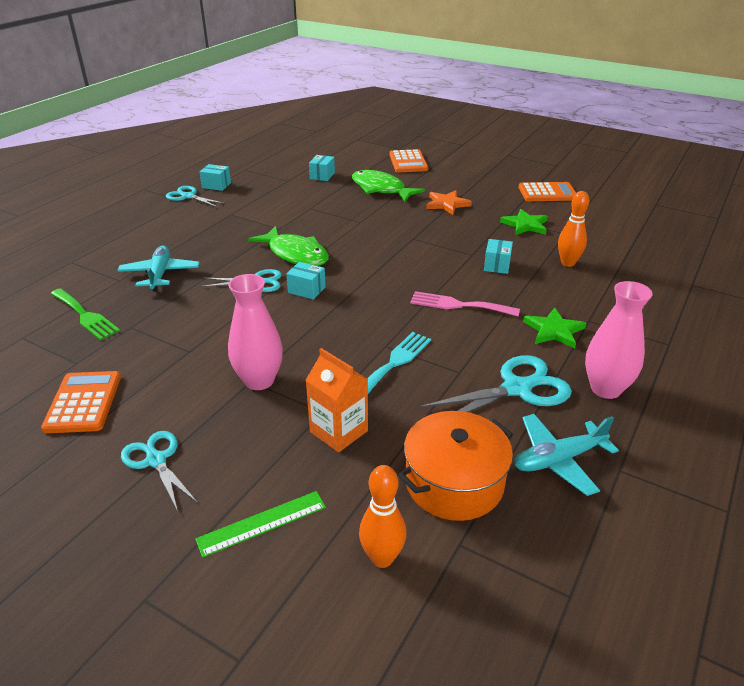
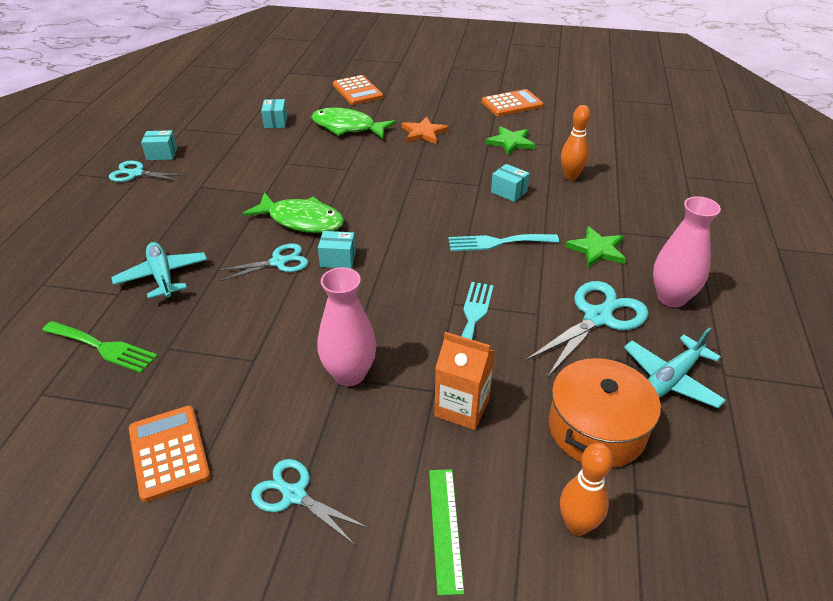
camera: 20 degrees left, 5 degrees up
green ruler [195,491,326,558] -> green ruler turned 45 degrees counterclockwise [429,469,464,596]
pink fork [410,291,520,316] -> turquoise fork [448,234,559,251]
turquoise box [484,239,513,274] -> turquoise box turned 45 degrees counterclockwise [491,164,530,202]

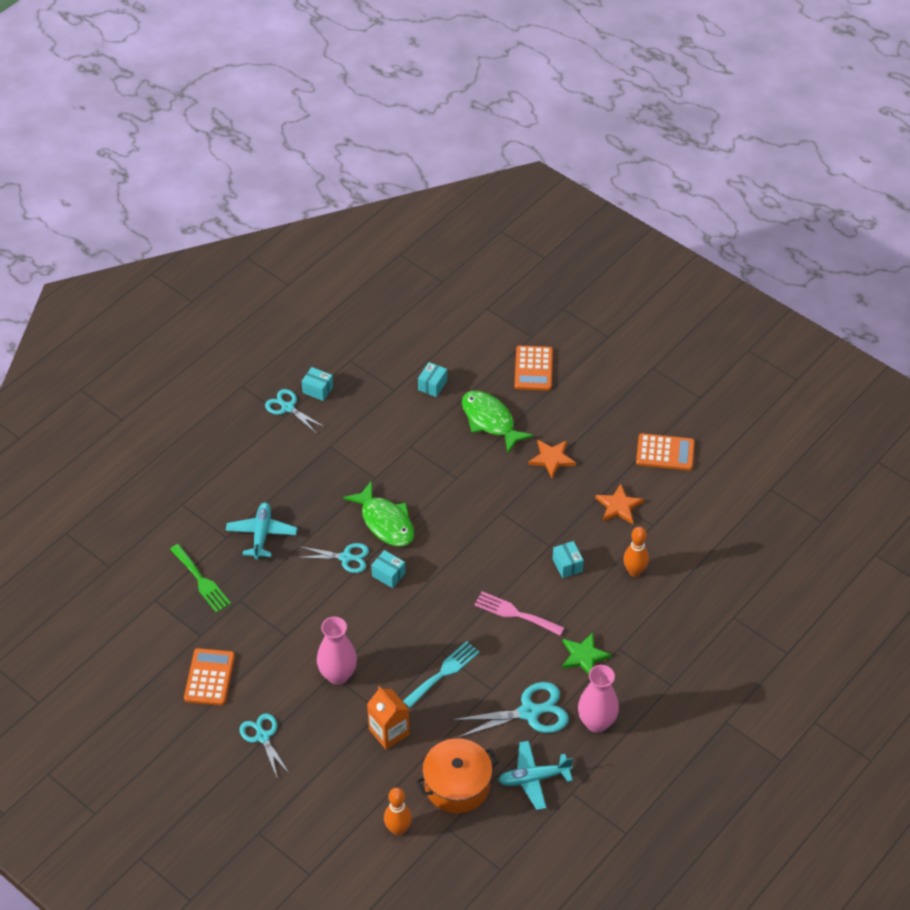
camera: 30 degrees right, 10 degrees up
green ruler [429,469,464,596] -> none
turquoise fork [448,234,559,251] -> pink fork [474,592,564,636]
green star [486,126,535,155] -> orange star [595,484,644,524]

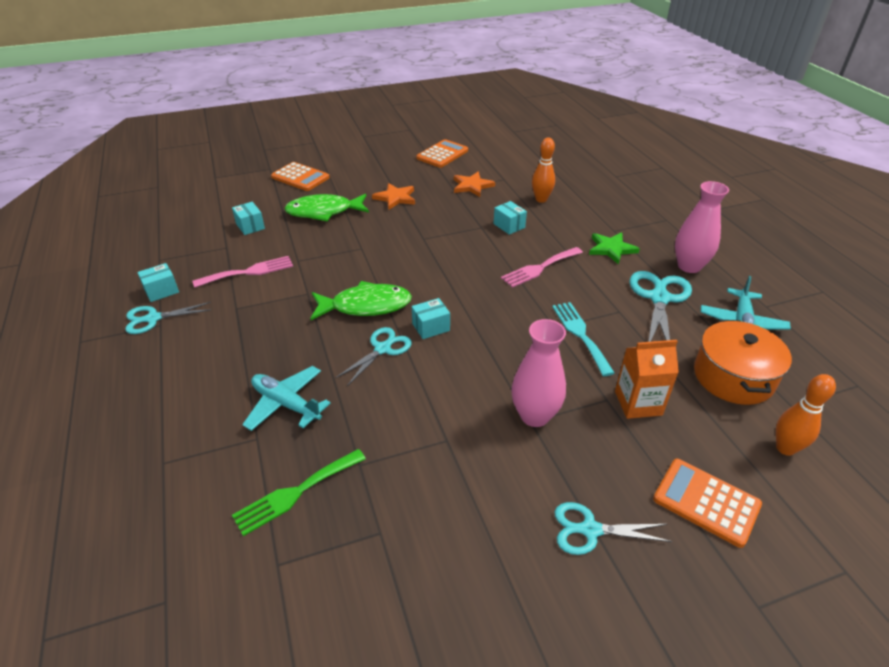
camera: 60 degrees left, 10 degrees down
green fork [170,544,231,613] -> green fork turned 150 degrees clockwise [232,449,366,536]
orange calculator [184,648,235,705] -> orange calculator moved to [653,459,762,548]
turquoise box [553,541,584,578] -> turquoise box turned 45 degrees clockwise [494,201,527,235]
none -> pink fork [193,256,293,288]

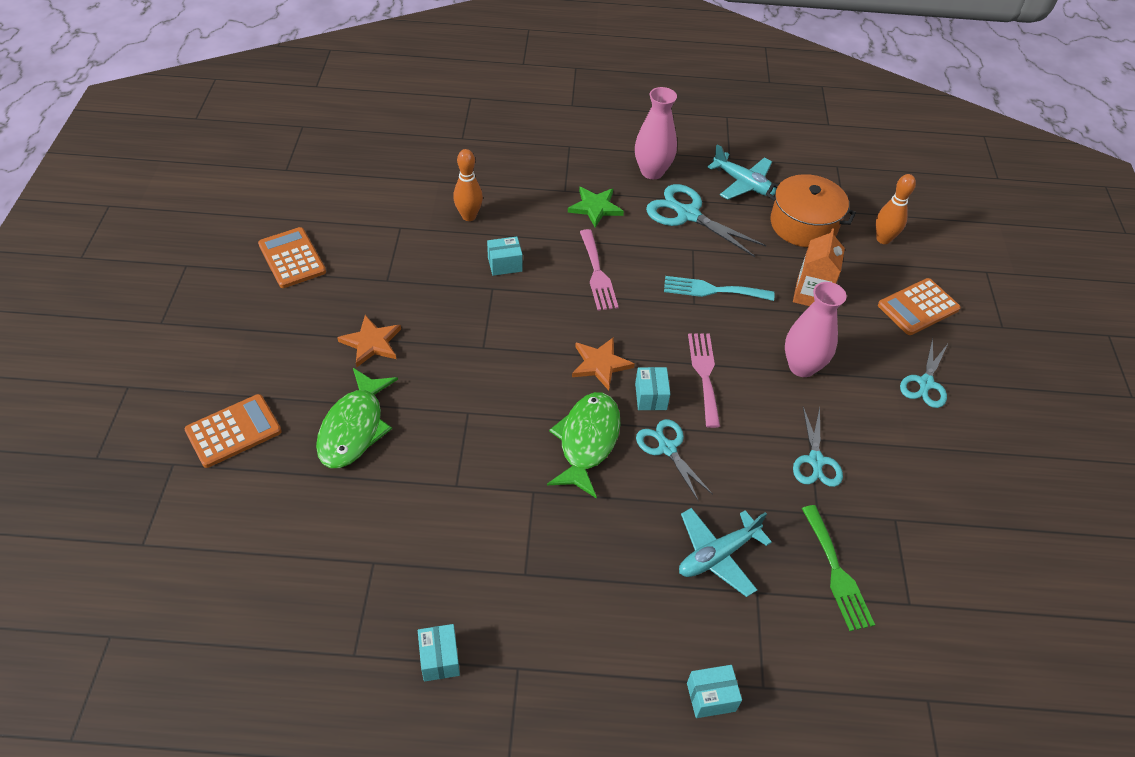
camera: 70 degrees left, 10 degrees up
turquoise scissors [125,302,211,334] -> turquoise scissors moved to [793,407,843,487]
pink fork [193,256,293,288] -> pink fork moved to [688,334,720,428]
turquoise box [232,202,265,235] -> turquoise box moved to [687,665,742,718]
orange star [454,172,495,197] -> orange star moved to [572,337,635,390]

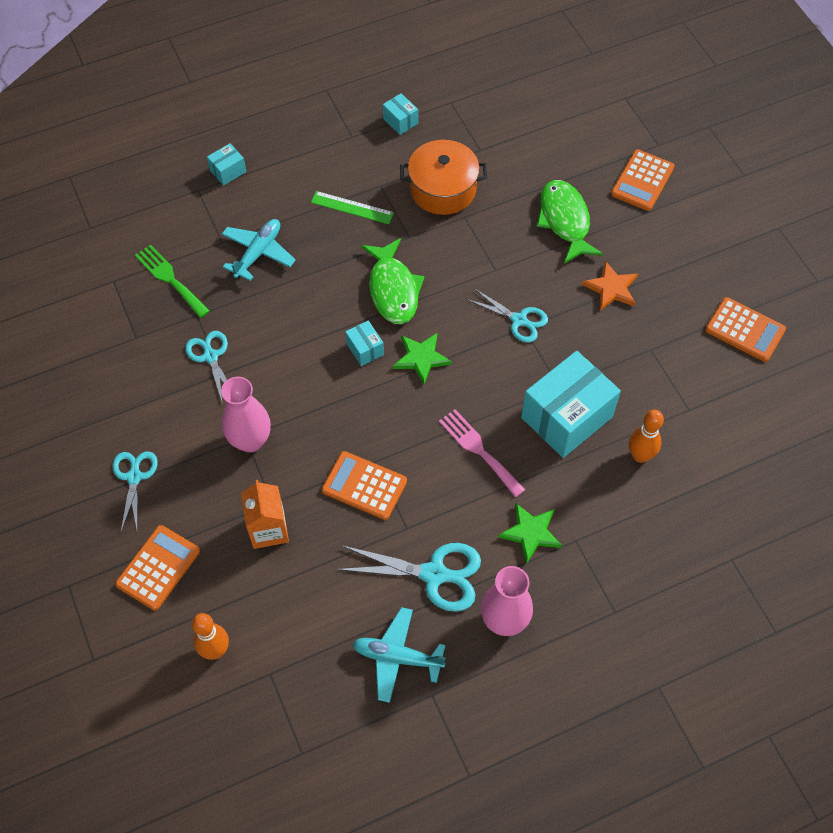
camera: 155 degrees right, 10 degrees up
turquoise box [487,237,523,276] -> turquoise box [521,351,621,458], size x2.24
orange star [572,337,635,390] -> green star [393,333,452,384]
turquoise scissors [636,419,713,500] -> turquoise scissors moved to [467,288,548,343]
turquoise fork [664,276,775,301] -> orange calculator [322,451,407,520]
pink fork [688,334,720,428] -> none
orange pot [766,174,856,247] -> orange pot moved to [400,140,487,215]
none -> green ruler [311,191,394,224]

